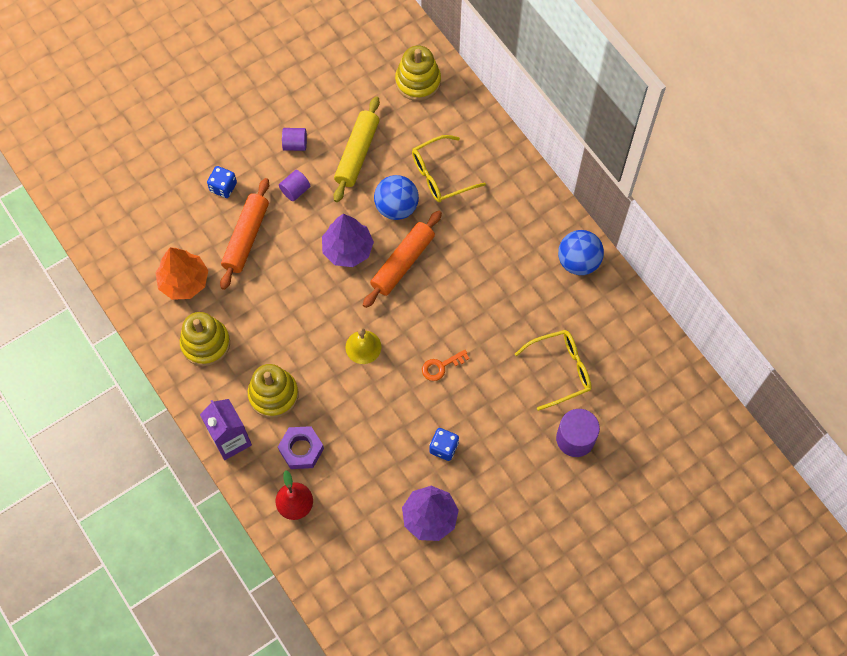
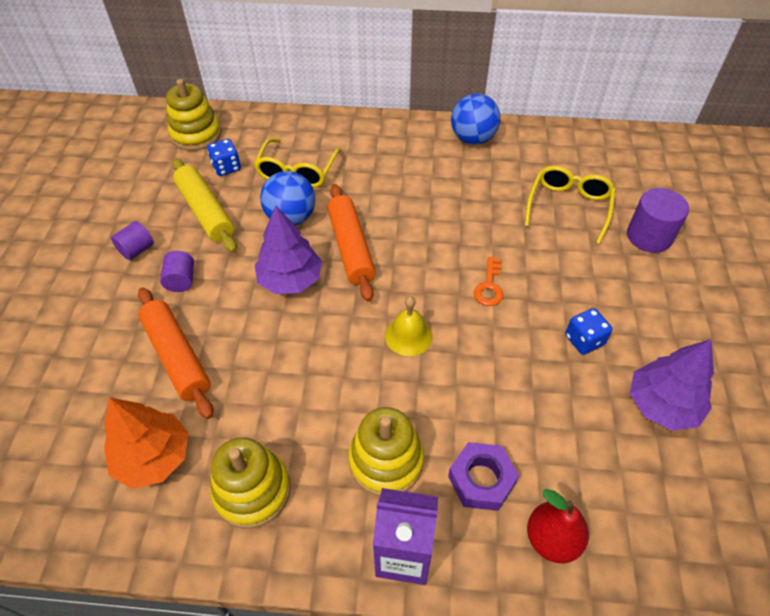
camera: 50 degrees left, 15 degrees down
blue dice [207,166,237,198] -> blue dice moved to [207,139,241,176]

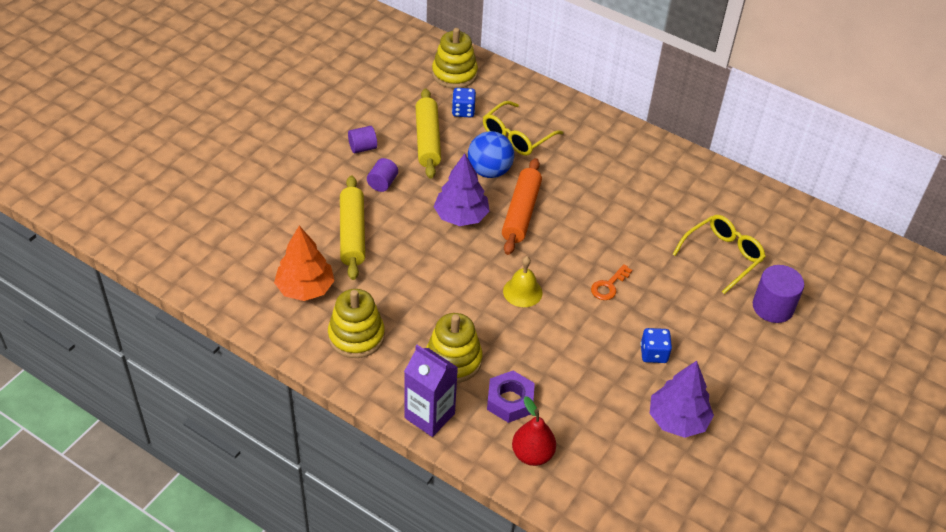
camera: 25 degrees right, 5 degrees down
orange rolling pin [138,287,213,419] -> yellow rolling pin [340,175,365,280]
blue ball [451,93,500,145] -> none

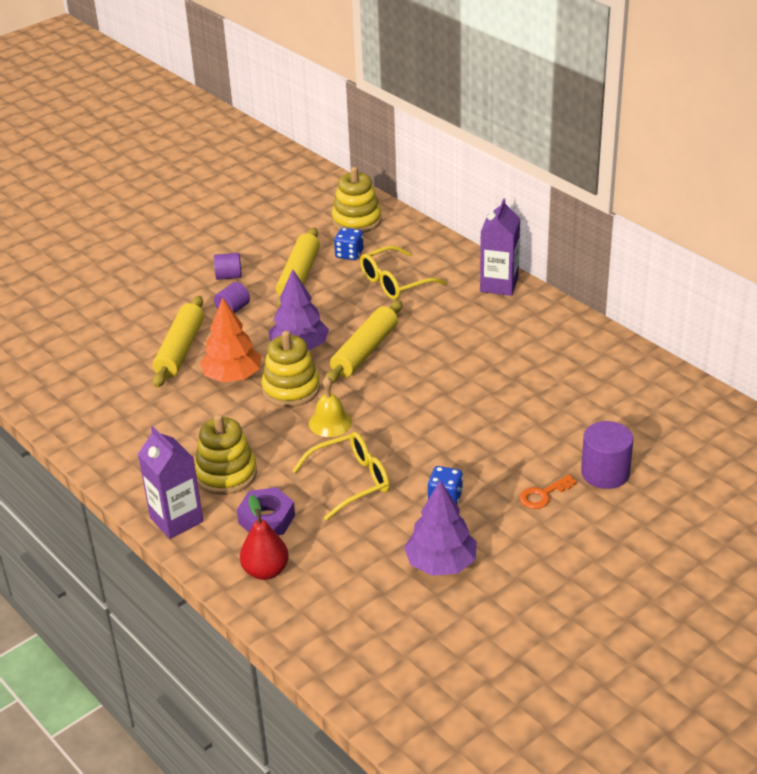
camera: 20 degrees right, 10 degrees down
orange tree [274,226,335,301] -> orange tree moved to [199,298,261,382]
yellow stacking toy [328,289,385,358] -> yellow stacking toy moved to [261,331,320,407]
blue ball [468,131,514,178] -> none
orange rolling pin [502,158,542,255] -> yellow rolling pin [325,300,402,384]
orange key [591,264,632,300] -> orange key moved to [519,474,577,509]
yellow glasses [672,215,766,294] -> yellow glasses moved to [292,432,390,521]
none -> purple carton [480,198,520,296]

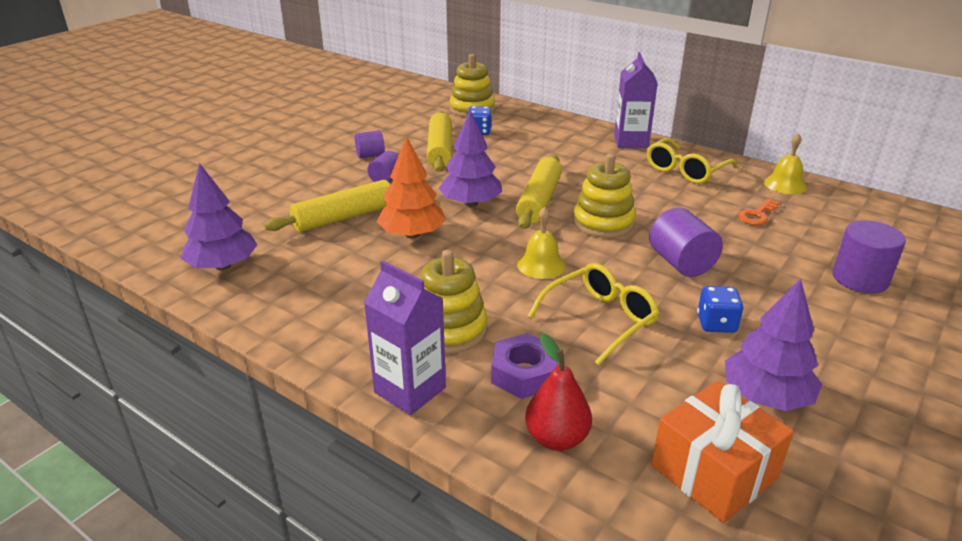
camera: 15 degrees left, 5 degrees down
yellow rolling pin [153,296,204,388] -> yellow rolling pin turned 60 degrees clockwise [264,180,390,232]
yellow stacking toy [261,331,320,407] -> yellow stacking toy moved to [573,154,636,238]
yellow glasses [360,246,447,300] -> yellow glasses moved to [647,138,737,184]
orange key [519,474,577,509] -> orange key moved to [738,198,779,225]
none -> purple tree [181,163,258,270]
none -> purple cylinder [649,208,723,277]
none -> orange gift [651,381,794,523]
none -> yellow bell [764,133,807,194]

